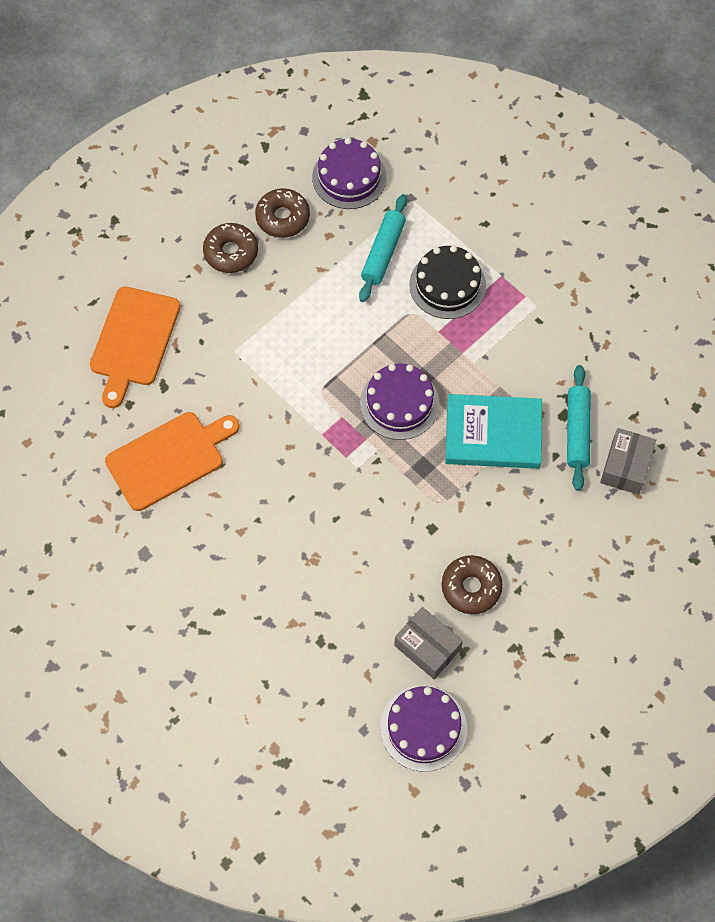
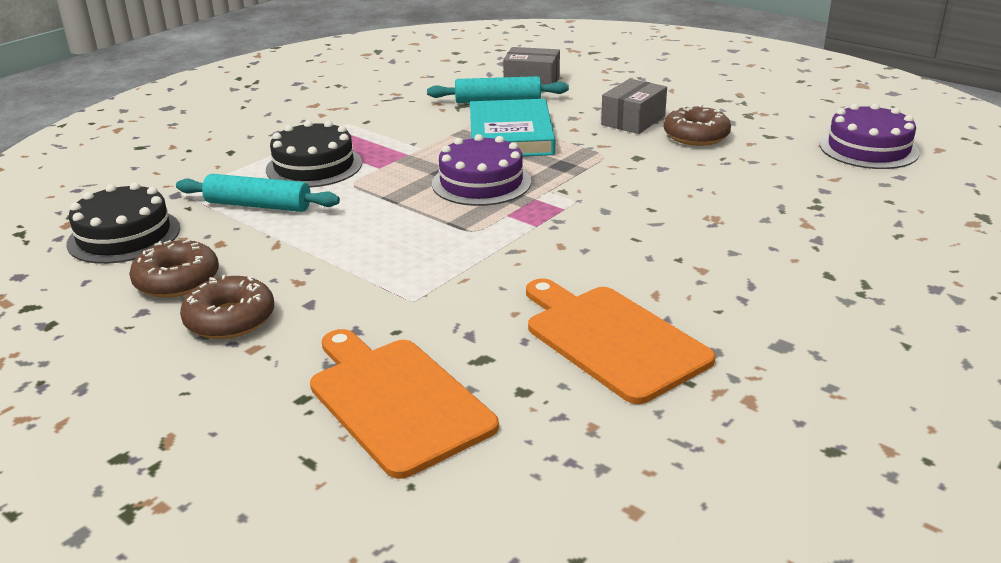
camera: 95 degrees left, 35 degrees down
orange cutting board [90,287,180,408] -> orange cutting board turned 135 degrees counterclockwise [310,329,499,479]
purple cake [312,138,386,209] -> black cake [66,182,180,264]
grey box [394,607,463,679] -> grey box moved to [601,79,667,134]

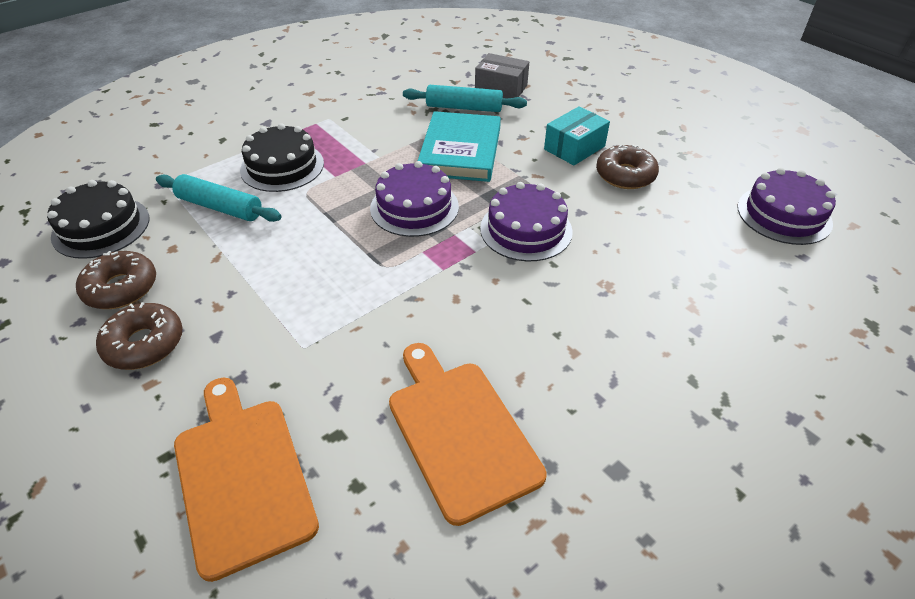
camera: 10 degrees right, 15 degrees up
grey box [601,79,667,134] -> turquoise box [544,106,610,166]
none -> purple cake [480,182,573,261]

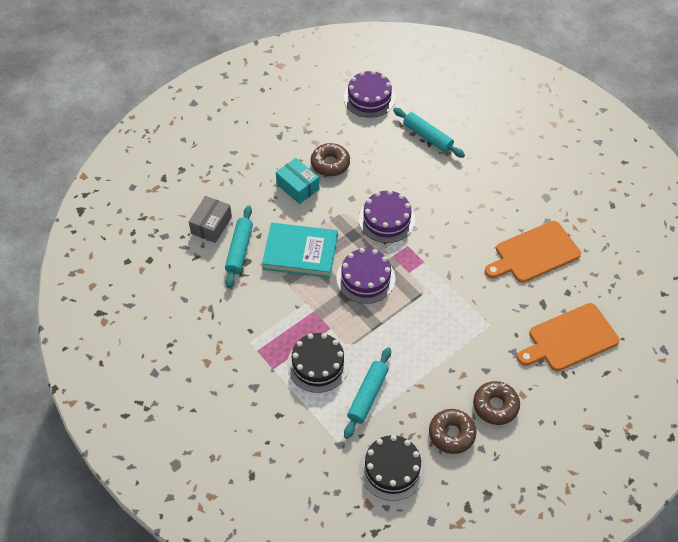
camera: 90 degrees left, 10 degrees up
none -> turquoise rolling pin [393,108,465,158]

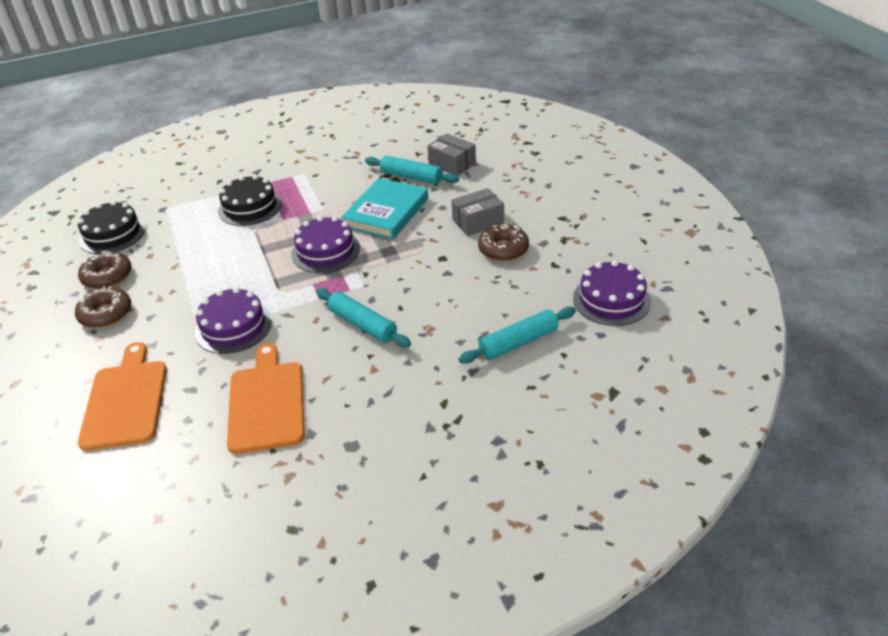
camera: 110 degrees right, 15 degrees down
turquoise box [276,158,319,204] -> grey box [451,188,504,236]
turquoise rolling pin [344,347,391,439] -> turquoise rolling pin moved to [316,288,411,347]
purple cake [359,190,415,243] -> purple cake moved to [195,287,272,354]

